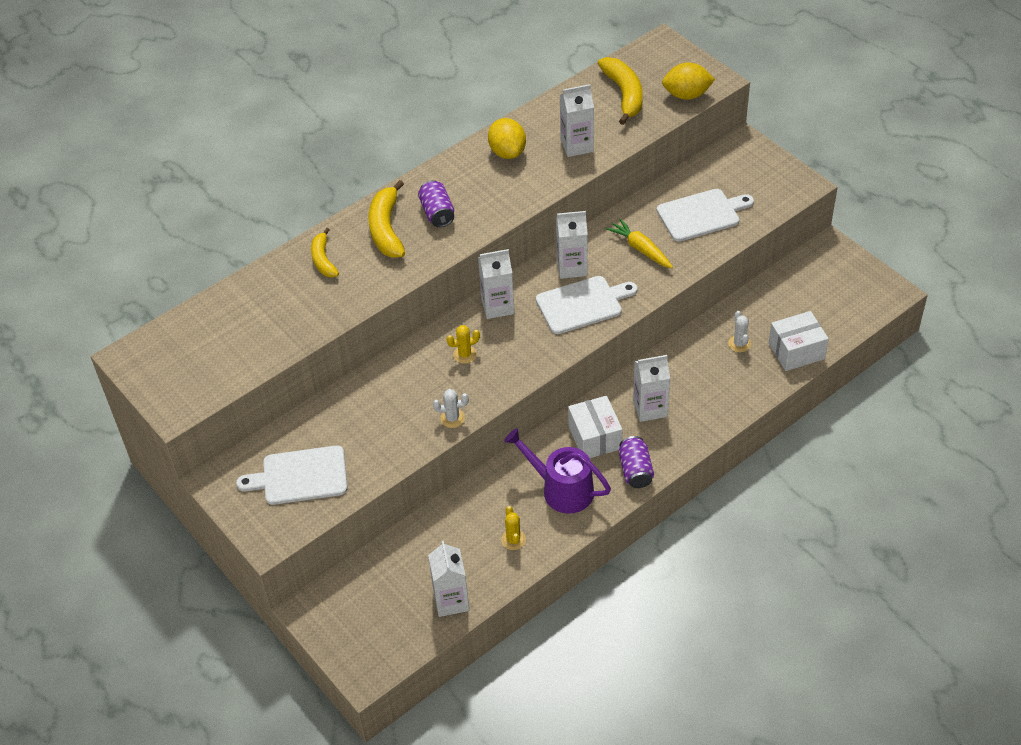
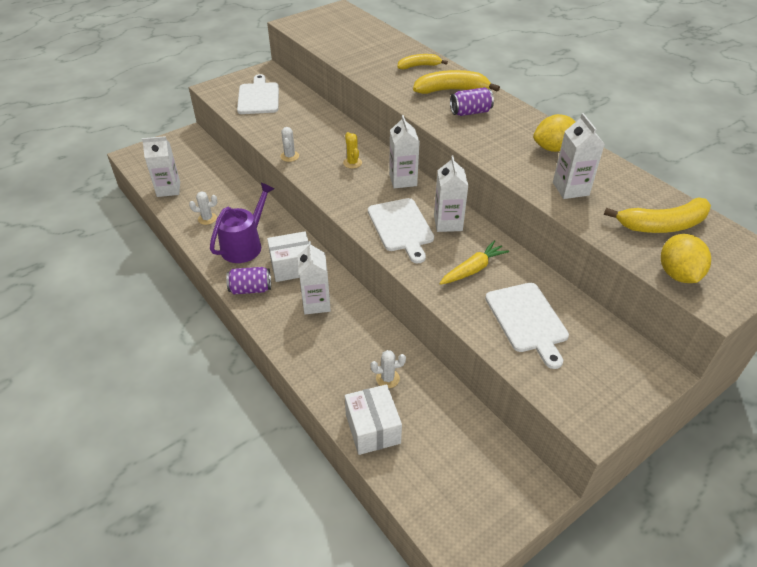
camera: 90 degrees right, 5 degrees down
yellow cactus [501,506,526,550] -> white cactus [189,191,217,225]

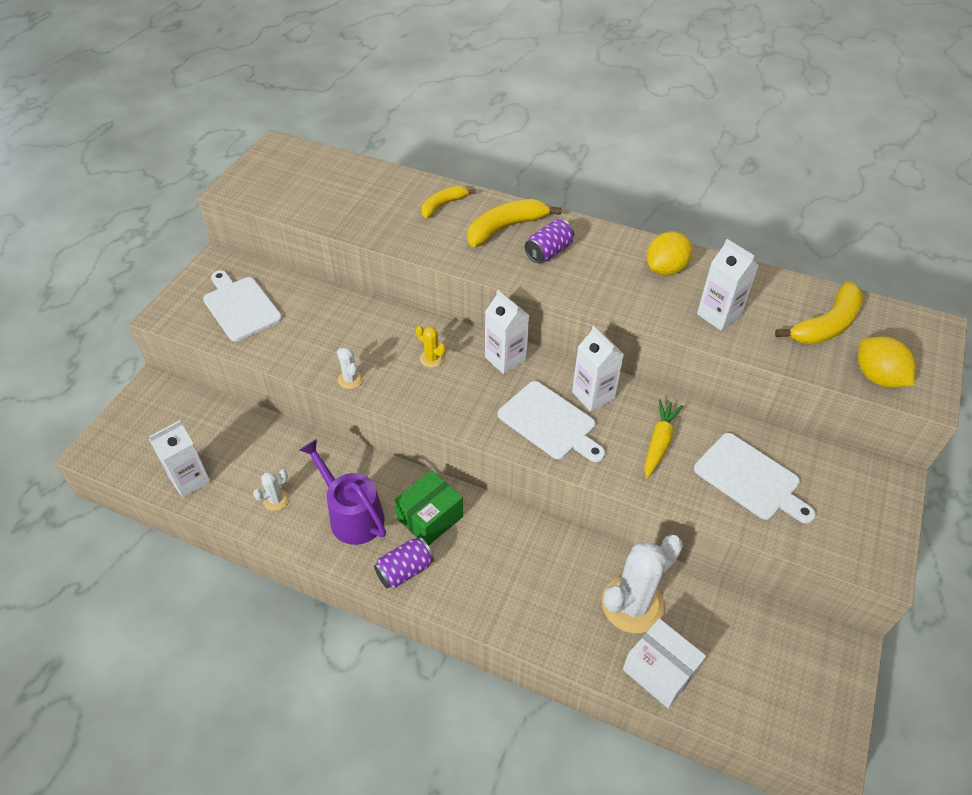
camera: 30 degrees left, 5 degrees up
purple watering can [210,183,274,263] -> purple watering can turned 45 degrees counterclockwise [300,439,386,545]
white box [267,231,309,282] -> green box [394,470,463,546]
white carton [298,241,331,314] -> none
white cactus [370,350,406,388] -> white cactus [602,535,683,633], size x2.21

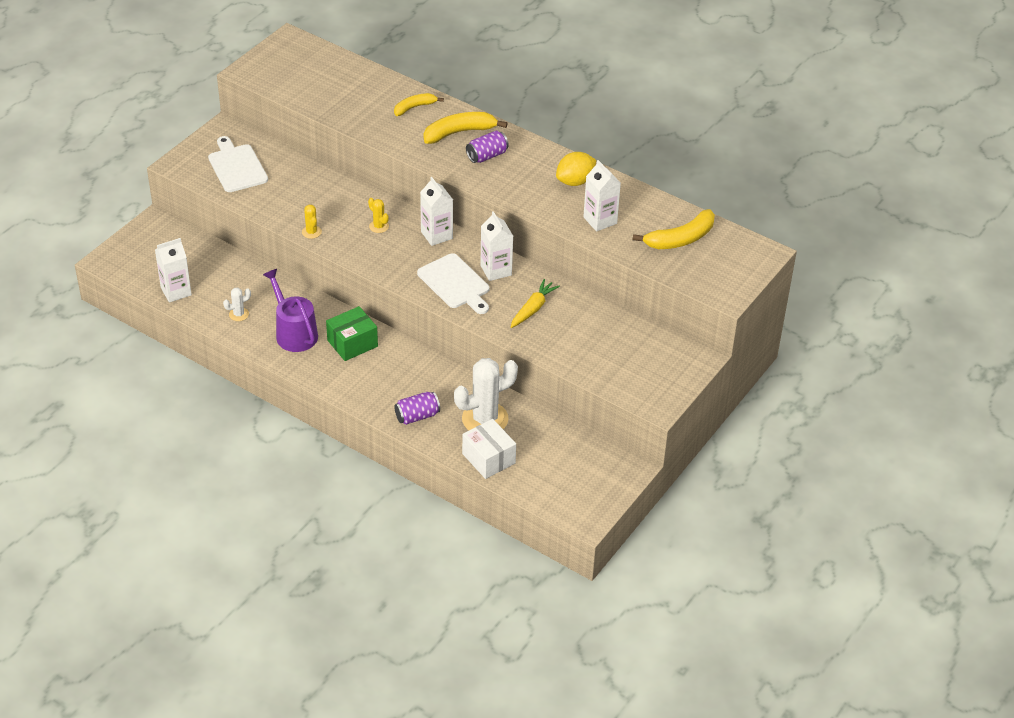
camera: 10 degrees right, 5 degrees down
white cactus [337,347,363,389] -> yellow cactus [302,205,322,239]
purple can [374,537,434,588] -> purple can moved to [394,392,440,425]
white cutting board [694,433,816,524] -> none
yellow lemon [858,336,915,388] -> none

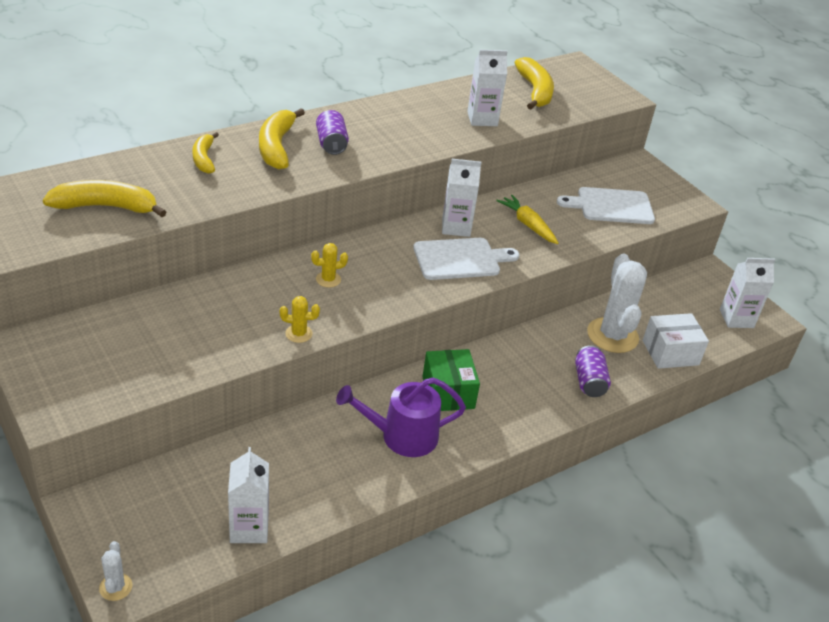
camera: 70 degrees left, 5 degrees down
white cutting board [208,136,268,192] -> white cutting board moved to [557,187,655,224]
white cactus [223,288,251,321] -> white cactus moved to [99,541,132,601]
white carton [420,177,453,246] -> white carton moved to [720,258,775,328]
yellow lemon [556,152,596,186] -> none
none -> yellow banana [43,180,166,217]

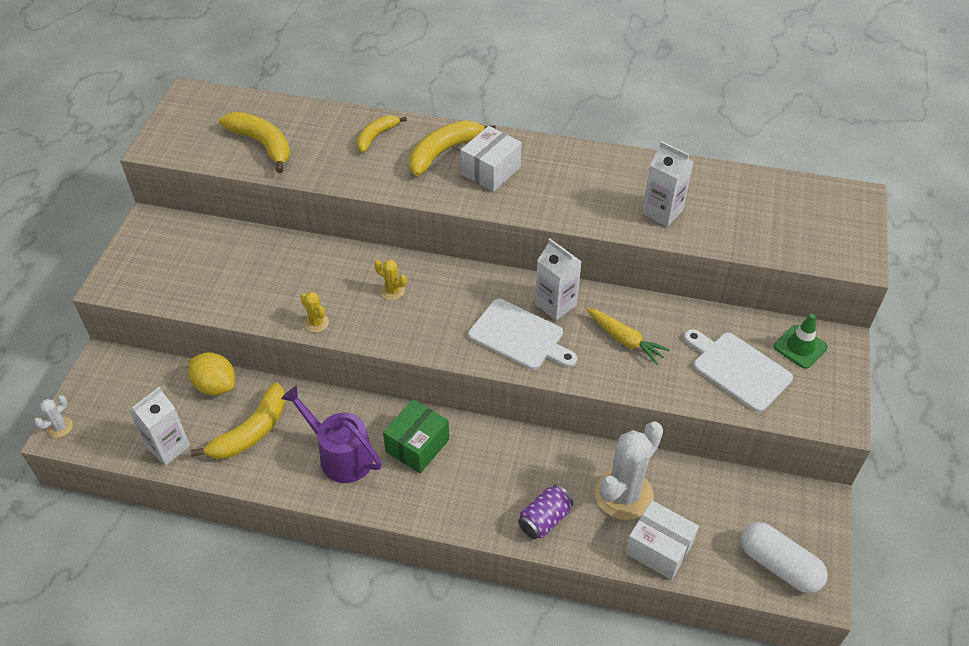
camera: 50 degrees right, 10 degrees up
purple can [316,110,349,155] -> white box [461,126,522,192]
yellow carrot [496,195,559,244] -> yellow carrot turned 120 degrees clockwise [586,308,670,365]
yellow banana [514,57,554,110] -> yellow banana moved to [191,382,286,459]
white carton [720,258,775,328] -> white capsule [741,522,828,593]
none -> yellow lemon [188,352,235,395]
none -> green traffic cone [774,314,828,369]

